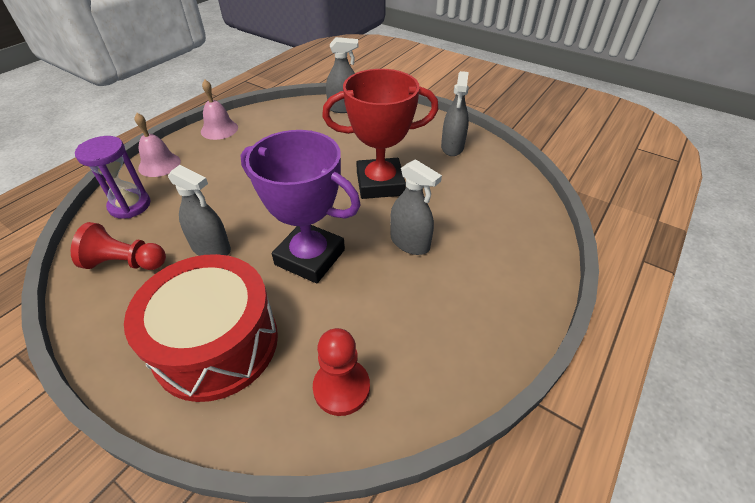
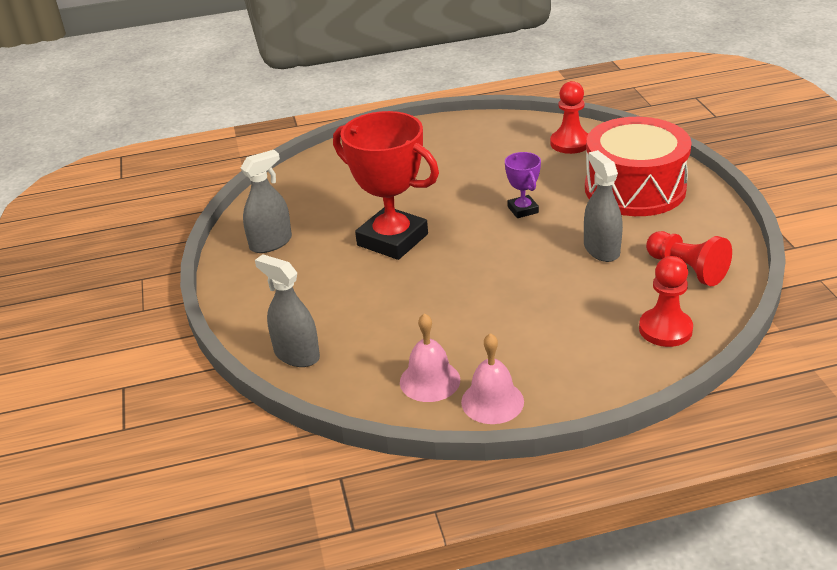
camera: 135 degrees left, 10 degrees down
purple hourglass [75,136,151,219] -> red pawn [639,256,693,347]
pink bell [134,113,181,177] -> pink bell moved to [400,313,460,402]
purple trophy [240,130,361,283] -> purple trophy [505,152,541,218], size x0.47
grey spray bottle [390,159,442,255] -> none

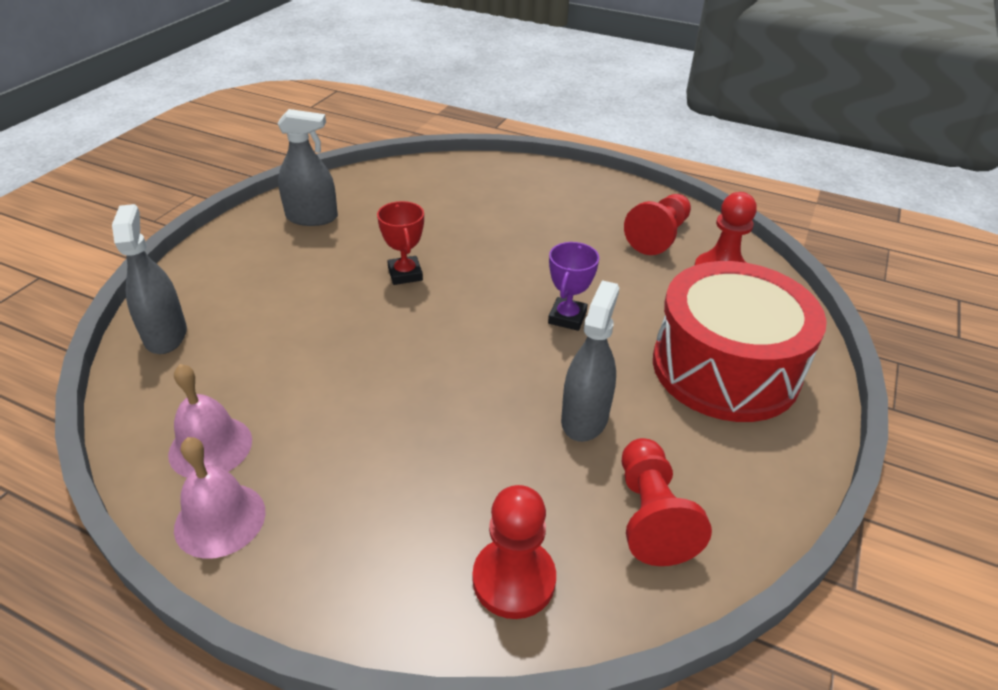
camera: 35 degrees right, 5 degrees up
red trophy [333,111,439,260] -> red trophy [377,201,424,285], size x0.47
none -> red pawn [624,194,691,255]

